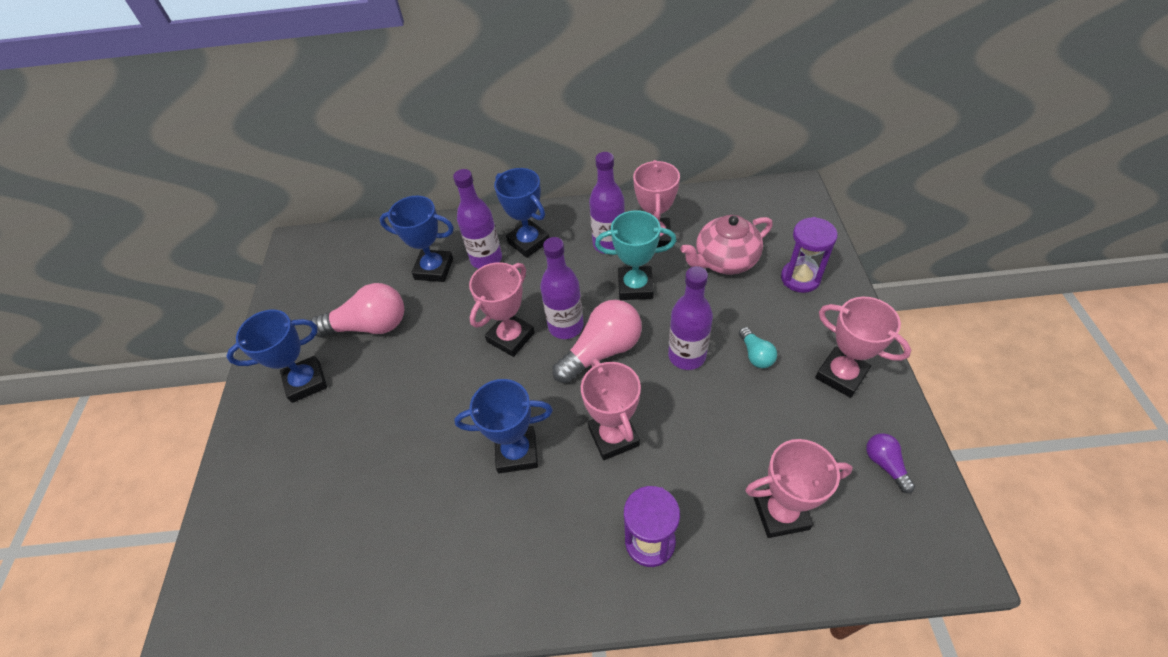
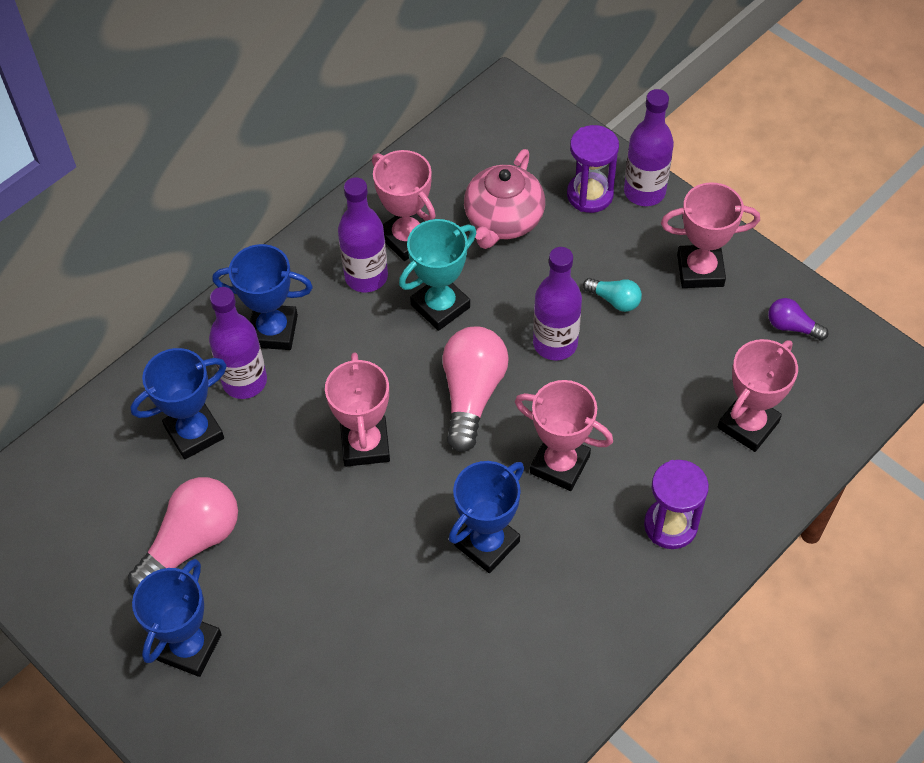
camera: 45 degrees left, 5 degrees up
purple bottle [540,237,584,339] -> purple bottle moved to [624,89,674,206]

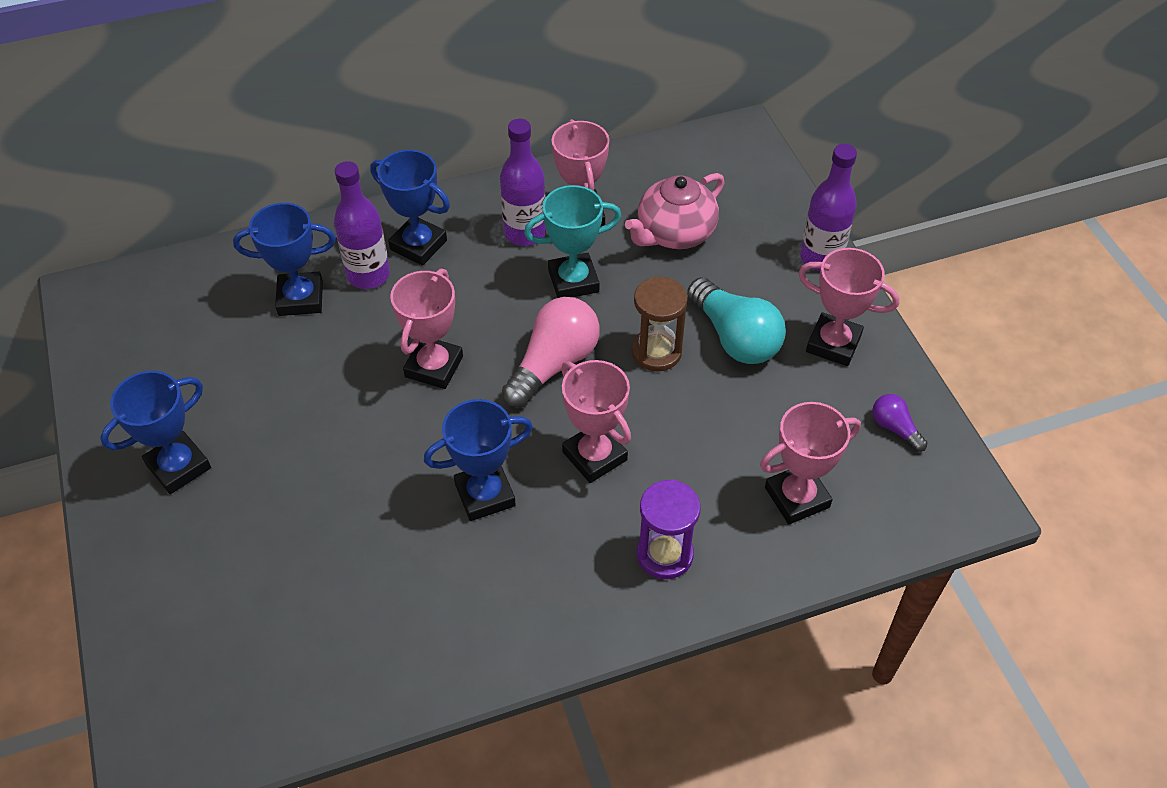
camera: 25 degrees right, 5 degrees down
pink light bulb [128,477,238,593] -> none
purple bottle [533,247,582,361] -> brown hourglass [631,277,688,372]
purple hourglass [567,125,619,213] -> none
turquoise light bulb [583,278,642,312] -> turquoise light bulb [687,277,786,364], size x1.97

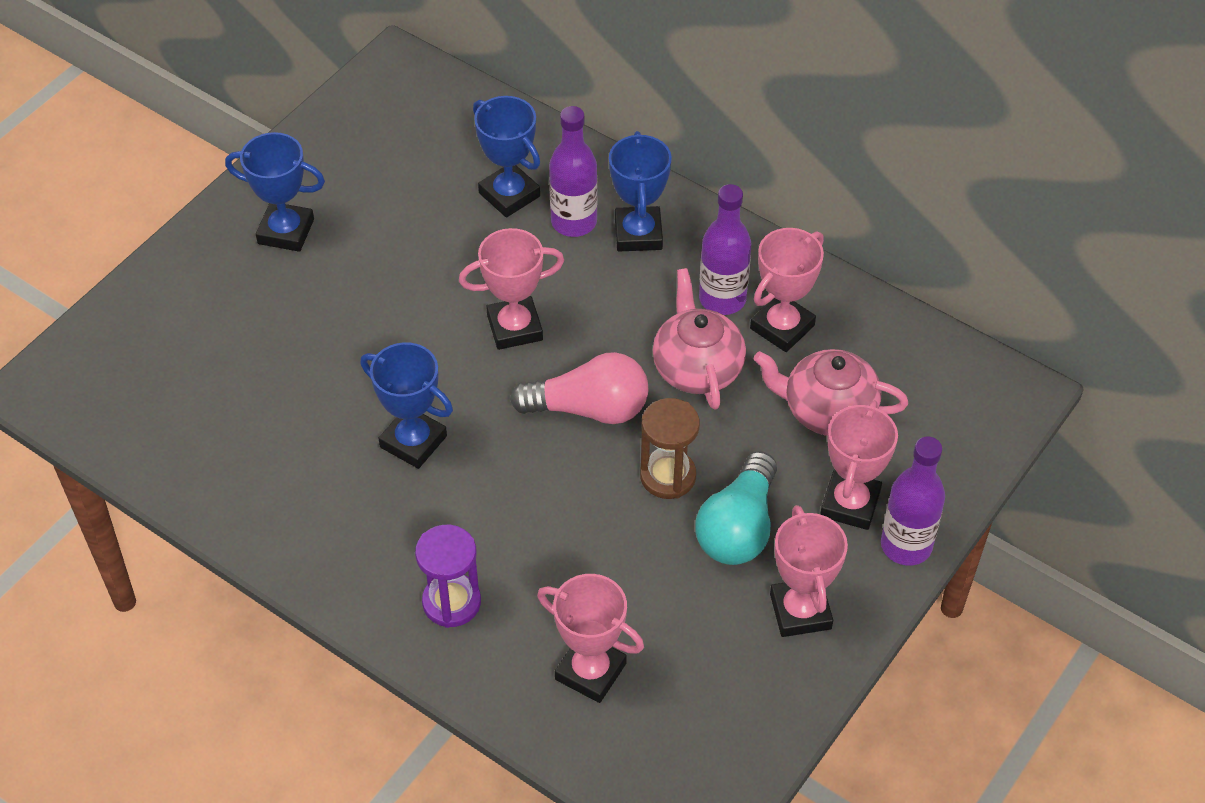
camera: 55 degrees right, 0 degrees up
turquoise trophy [524,185,621,298] -> pink teapot [653,268,746,410]
pink trophy [561,360,631,483] -> pink trophy moved to [820,400,898,530]
purple light bulb [872,394,927,452] -> none

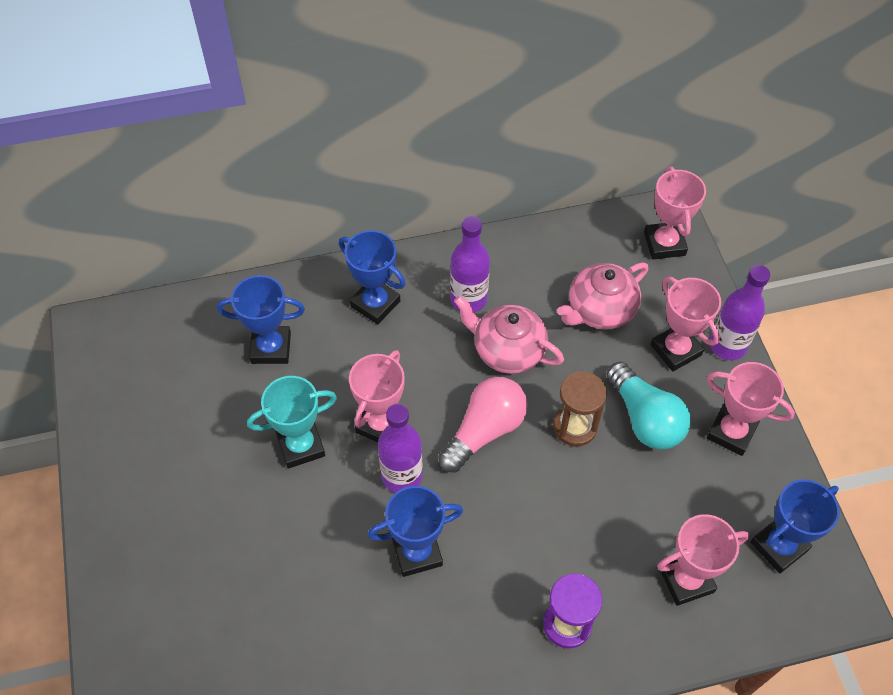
camera: 50 degrees left, 5 degrees up
blue trophy [225,132,325,252] -> blue trophy moved to [751,479,840,574]
purple bottle [549,106,598,237] -> purple bottle moved to [378,404,423,493]
pink trophy [750,228,824,352] -> pink trophy moved to [644,167,706,259]
none -> turquoise trophy [247,376,337,469]

